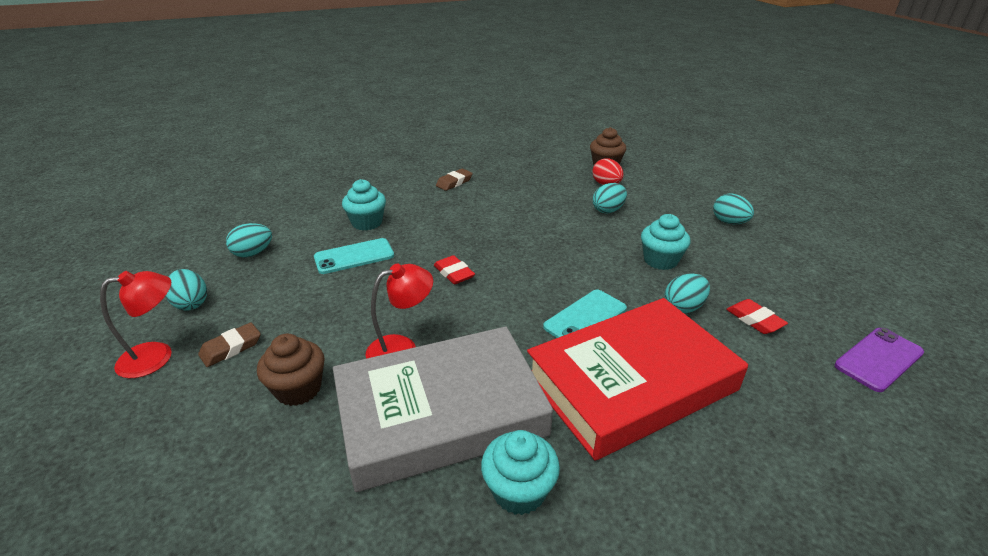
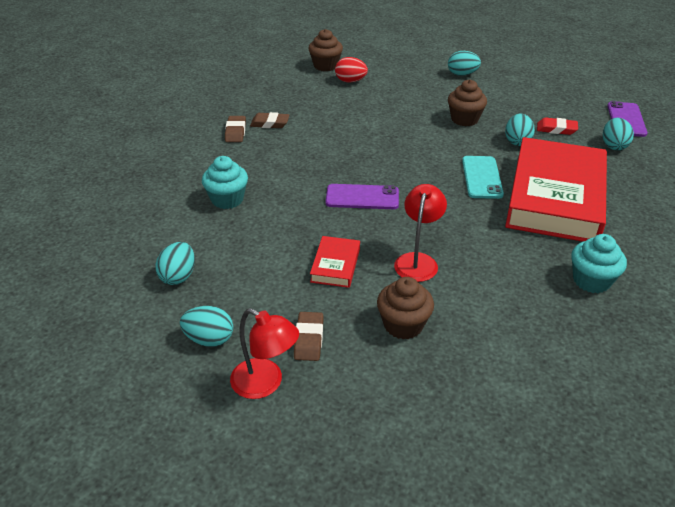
camera: 45 degrees left, 5 degrees up
red lamp [100,271,172,378] -> red lamp turned 105 degrees clockwise [230,308,299,399]
turquoise phone [314,238,394,274] -> none
grey book [333,326,553,492] -> none
red eraser [434,255,475,284] -> purple phone [326,184,399,209]
turquoise egg [593,183,627,213] -> turquoise egg moved to [603,118,634,150]
turquoise cupcake [641,214,690,270] -> brown cupcake [448,80,487,126]
none -> brown eraser [250,112,289,128]
none -> red book [310,236,360,288]

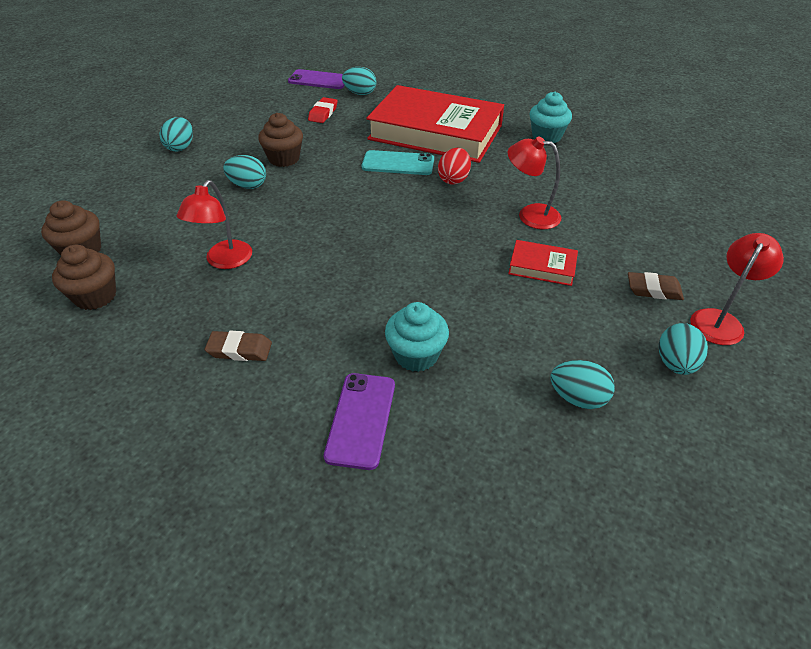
camera: 85 degrees left, 5 degrees up
brown eraser [250,112,289,128] -> none
purple phone [326,184,399,209] -> purple phone moved to [324,373,395,470]
red egg [335,57,368,82] -> red egg moved to [438,148,471,185]
brown cupcake [377,277,434,339] -> brown cupcake moved to [52,245,116,310]
turquoise egg [505,114,535,146] -> turquoise egg moved to [223,155,266,189]
none -> red lamp [177,180,252,269]

